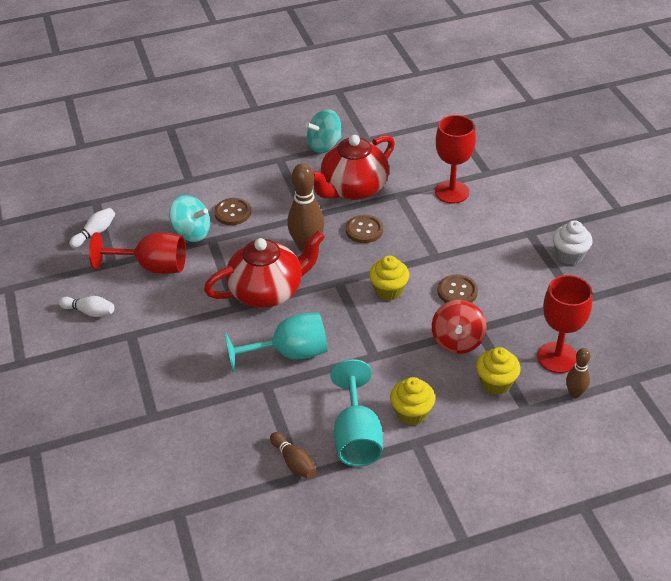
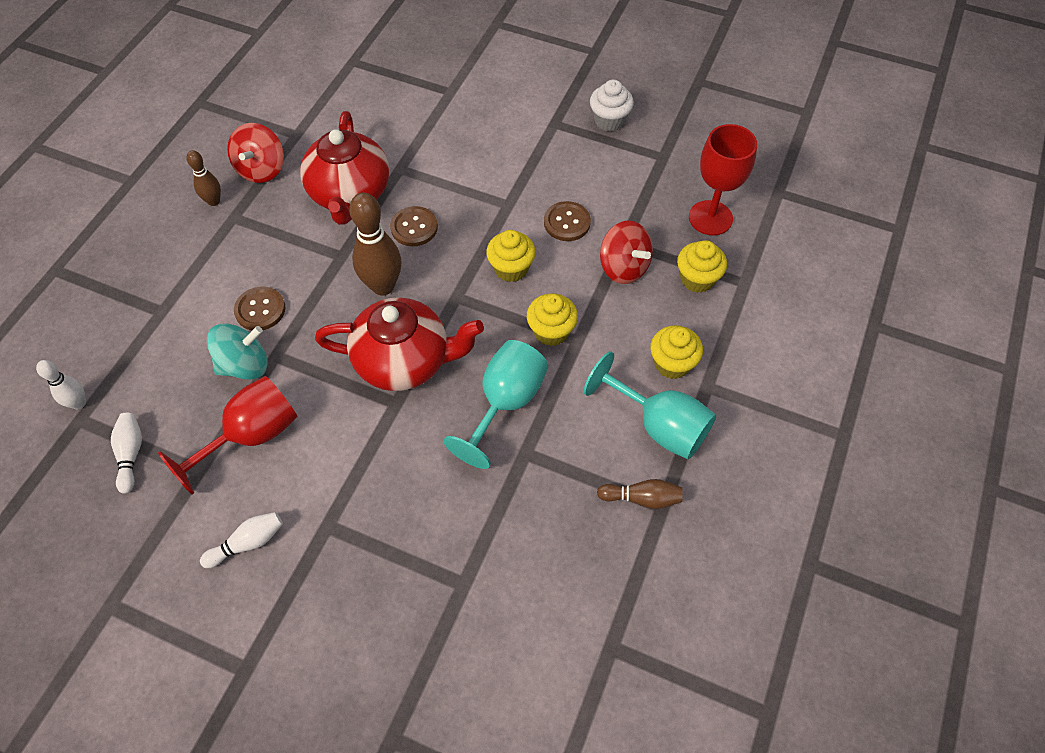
camera: 50 degrees left, 15 degrees up
red teapot [204,230,325,308] -> red teapot turned 75 degrees clockwise [315,297,484,391]
turquoise spinning top [305,109,342,153] -> red spinning top [227,123,284,183]
red goblet [435,115,476,204] -> none
brown bowling pin [566,348,591,398] -> brown bowling pin moved to [186,150,221,206]
none -> white bowling pin [36,360,86,409]
none -> yellow cupcake [527,293,578,346]

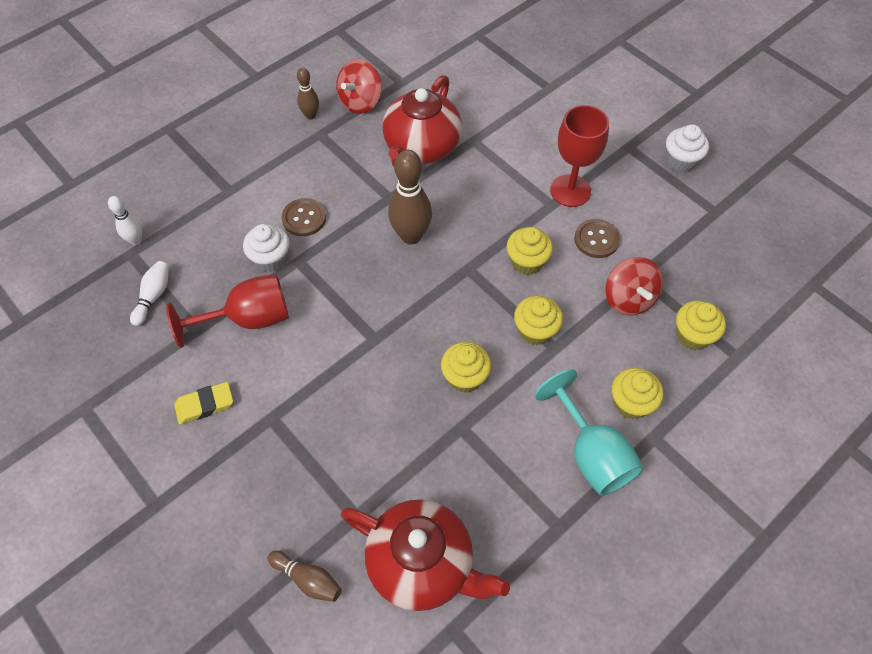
camera: 25 degrees right, 0 degrees up
white bowling pin [200,512,283,568] -> yellow eraser [174,382,233,424]
turquoise spinning top [207,323,268,380] -> white cupcake [243,224,290,272]
red teapot [315,297,484,391] -> red teapot moved to [341,499,510,611]
brown button [390,206,438,246] -> none
turquoise goblet [444,340,548,469] -> yellow cupcake [441,342,491,393]
brown bowling pin [597,479,682,509] -> brown bowling pin moved to [268,551,341,602]
red goblet [689,124,757,236] -> red goblet moved to [550,105,609,207]

